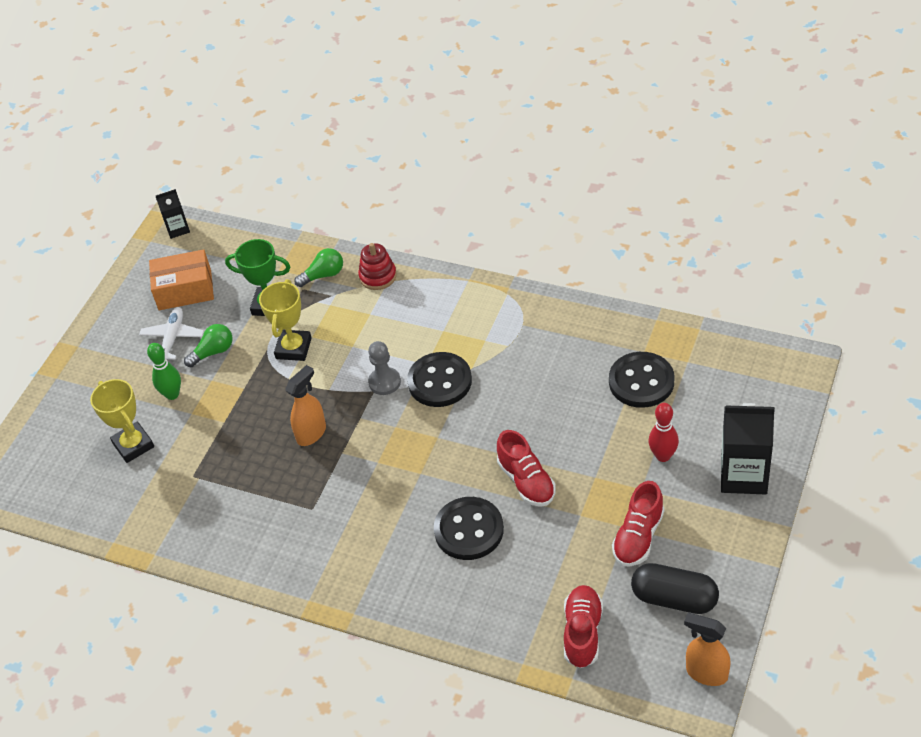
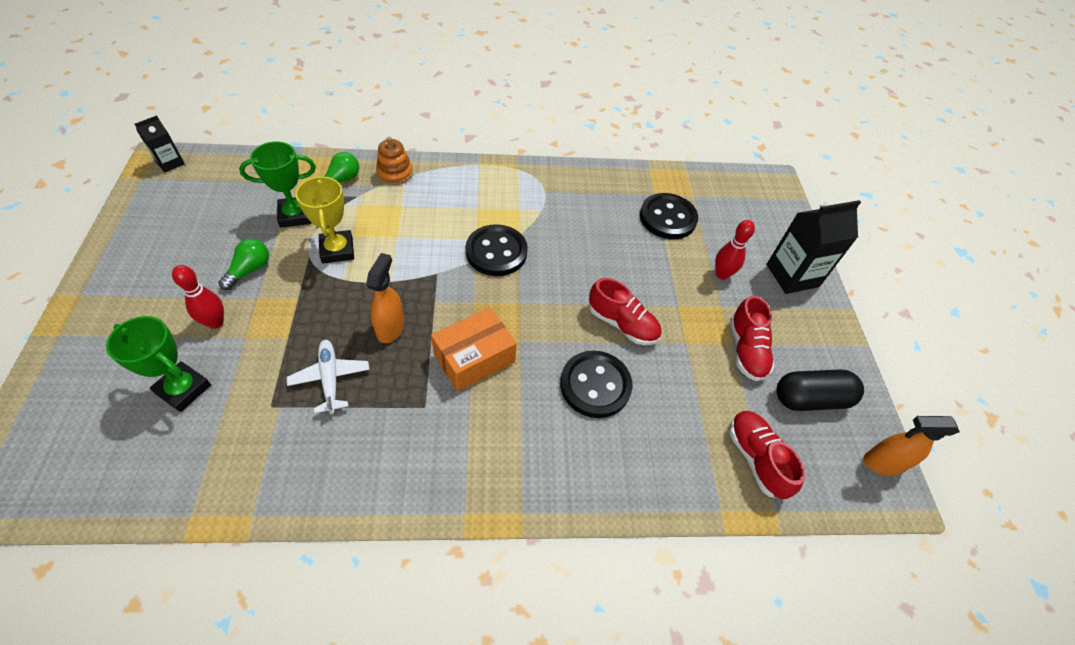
camera: 35 degrees left, 5 degrees up
yellow trophy [90,379,154,463] -> green trophy [106,316,211,412]
white plane [139,307,204,360] -> white plane moved to [287,340,369,414]
green bowling pin [147,343,181,400] -> red bowling pin [172,265,224,329]
orange box [149,249,214,310] -> orange box moved to [431,307,517,392]
red stacking toy [358,243,397,290] -> orange stacking toy [376,137,413,185]
grey pawn [368,341,401,395] -> none

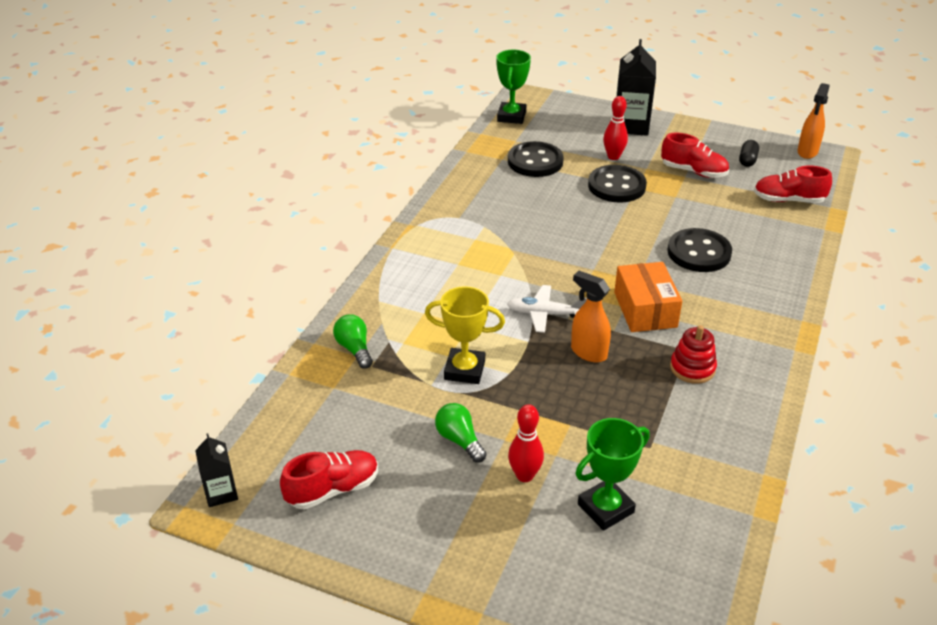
camera: 60 degrees left, 15 degrees down
green trophy [239,141,316,227] -> green trophy moved to [496,50,531,124]
white plane [287,340,369,414] -> white plane moved to [507,285,587,333]
orange stacking toy [376,137,413,185] -> none
black button [466,224,528,276] -> black button moved to [588,165,647,202]
red shoe [589,278,661,345] -> red shoe moved to [280,450,378,510]
black capsule [777,369,864,411] -> black capsule [739,140,759,167], size x0.56
none -> red stacking toy [670,325,717,384]

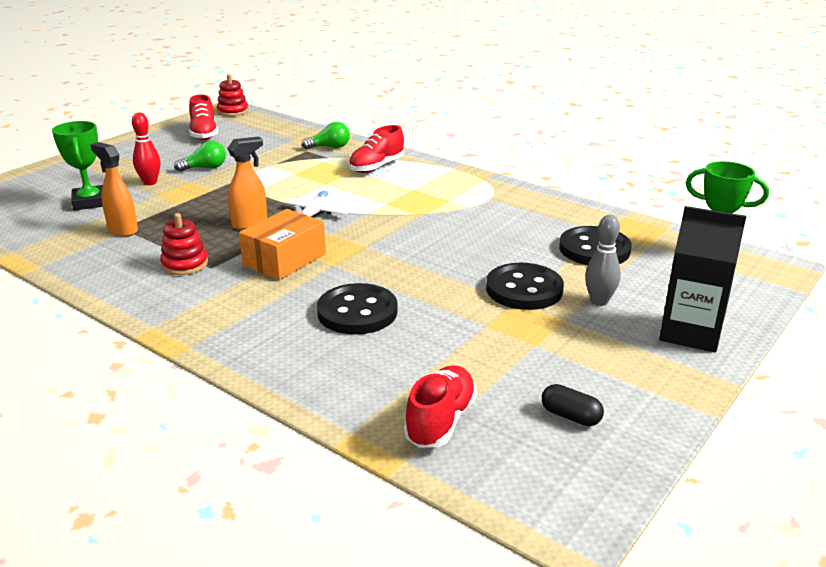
camera: 105 degrees right, 10 degrees down
black carton [195,433,238,507] -> red stacking toy [217,74,248,116]
yellow trophy [425,286,505,384] -> none
red bowling pin [603,96,628,160] -> grey bowling pin [585,215,621,306]
orange box [614,262,682,332] -> orange box turned 60 degrees counterclockwise [239,209,326,280]
red shoe [661,133,729,178] -> red shoe moved to [349,125,404,173]
orange spray bottle [797,83,829,159] -> orange spray bottle moved to [90,142,138,237]

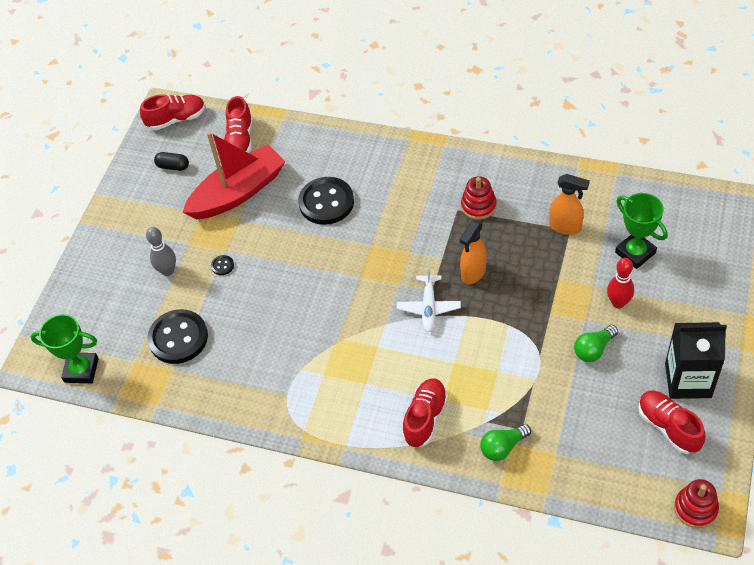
camera: 165 degrees right, 25 degrees up
orange box [239,209,326,280] -> none
black button [486,263,564,310] -> black button [211,255,234,275], size x0.40
black carton [659,206,746,353] -> black carton moved to [665,322,727,399]
none -> red shoe [140,94,205,130]
none -> red boat [183,131,286,219]

